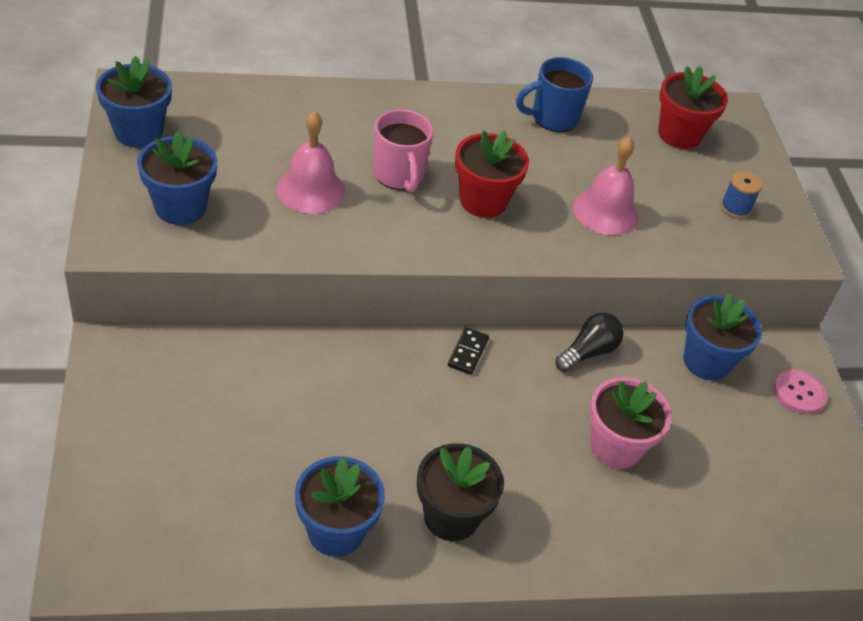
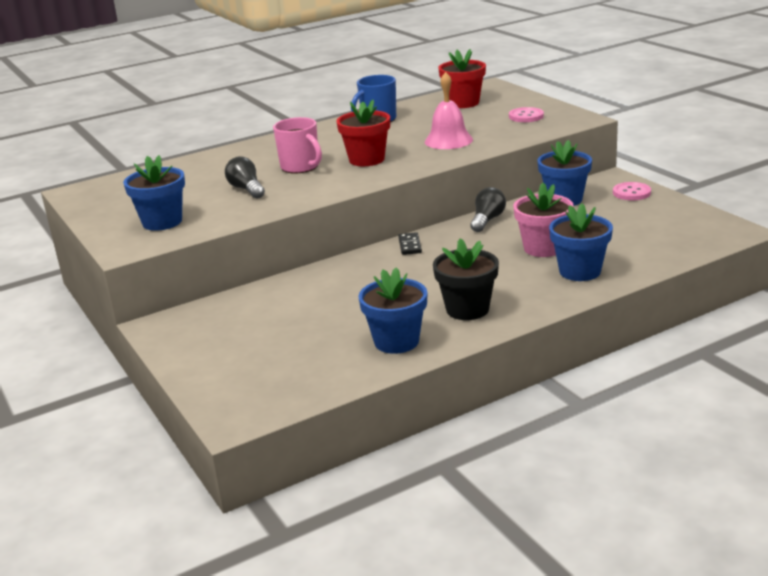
camera: 15 degrees left, 20 degrees down
blue flower pot [96,56,172,148] -> blue flower pot moved to [549,203,613,281]
pink bell [276,111,345,214] -> black light bulb [225,156,265,198]
blue spool [721,171,763,218] -> pink button [509,107,544,122]

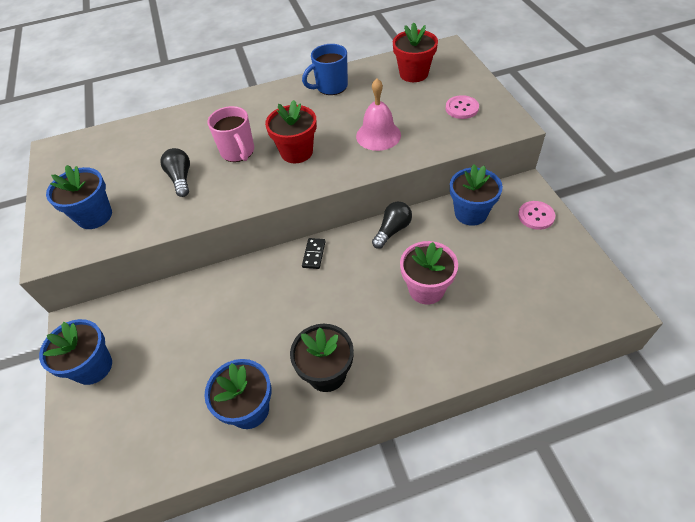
camera: 15 degrees right, 25 degrees up
blue flower pot [549,203,613,281] -> blue flower pot moved to [39,319,112,385]

